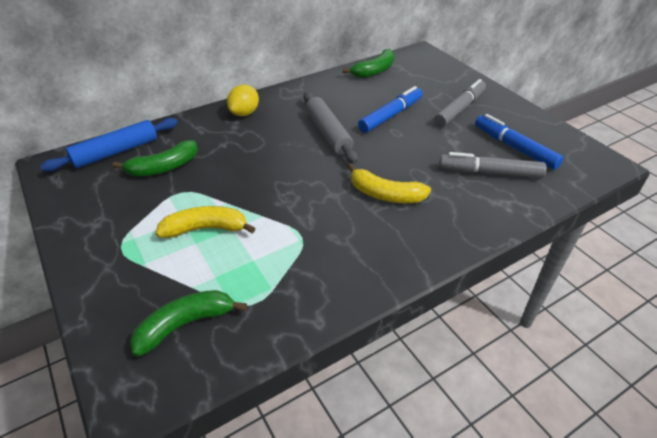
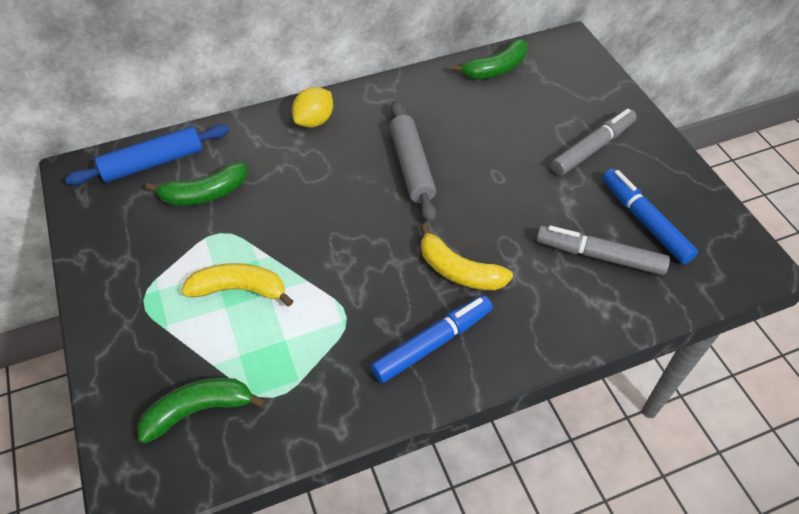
camera: 10 degrees right, 10 degrees up
blue marker [358,86,422,133] -> blue marker moved to [371,295,493,383]

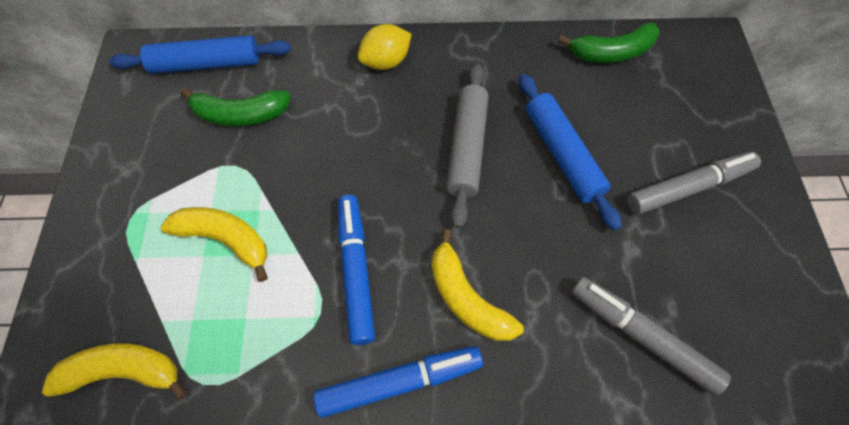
camera: 20 degrees right, 10 degrees up
green banana [138,378,266,444] -> yellow banana [42,343,187,400]
blue marker [602,169,698,264] -> blue marker moved to [338,195,375,345]
none -> blue rolling pin [519,74,622,231]

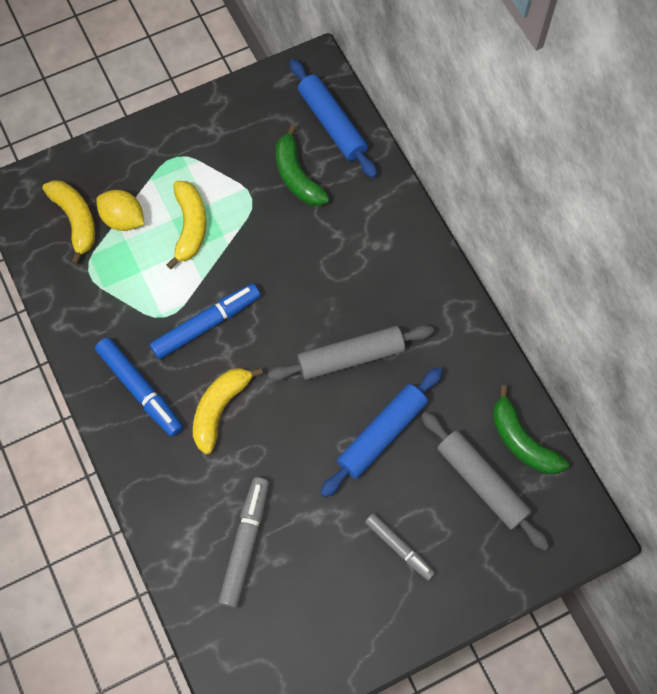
camera: 65 degrees right, 5 degrees up
yellow lemon [358,24,411,70] -> yellow lemon moved to [96,190,144,231]
grey marker [627,152,761,214] -> grey marker [365,513,435,581], size x0.66
none -> grey rolling pin [421,412,550,551]

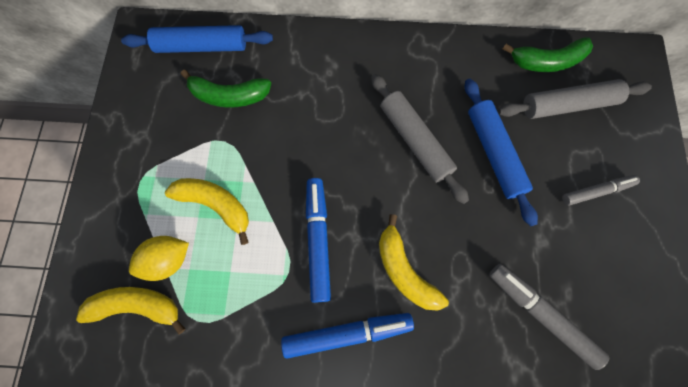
camera: 60 degrees left, 5 degrees up
grey rolling pin [268,325,434,381] -> grey rolling pin turned 45 degrees counterclockwise [371,74,469,204]

